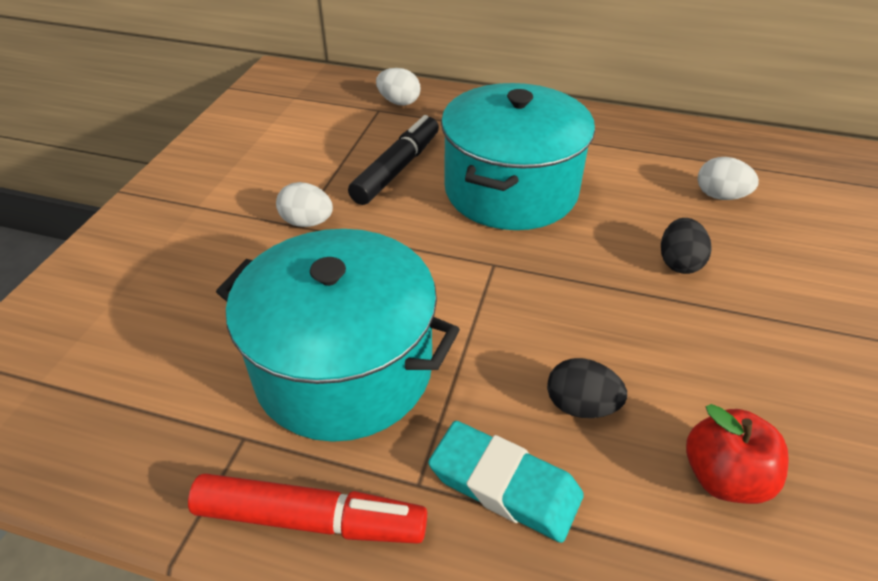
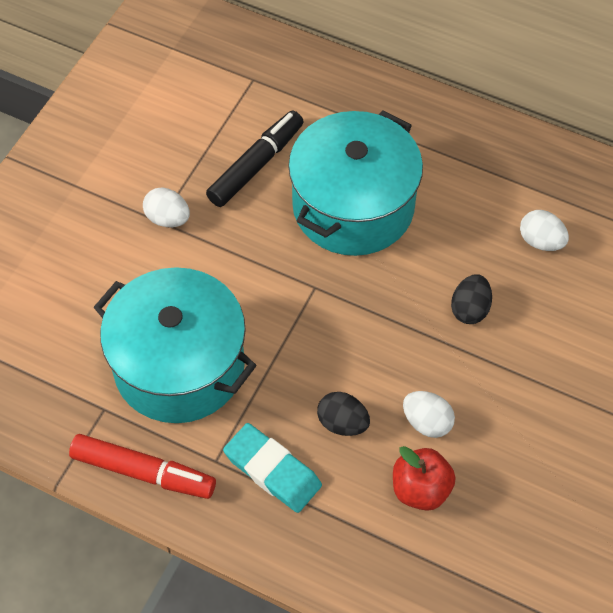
camera: 10 degrees right, 15 degrees up
white egg [376,68,420,106] -> white egg moved to [403,391,455,438]

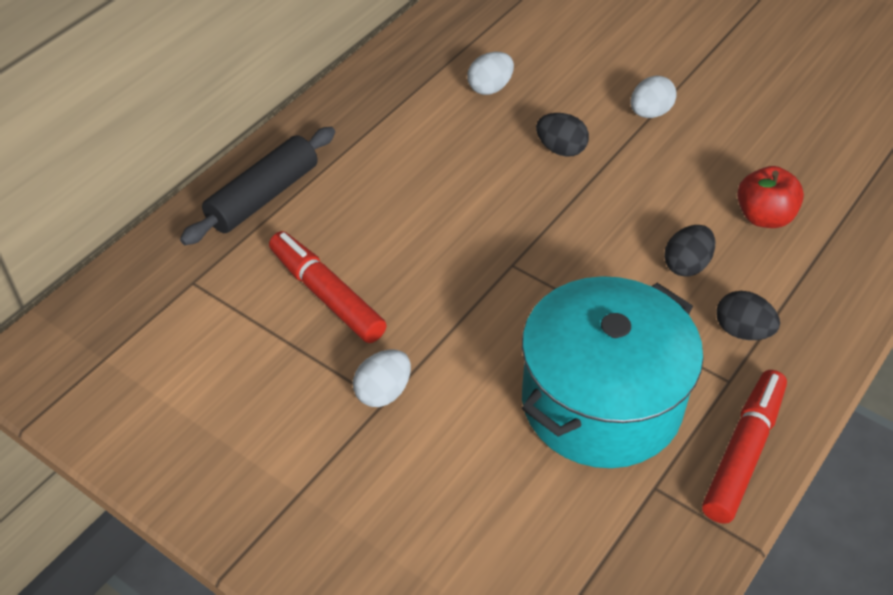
camera: 80 degrees left, 10 degrees down
black marker [206,111,304,207] -> red marker [269,231,387,343]
turquoise eraser [223,423,322,513] -> black egg [716,291,780,340]
turquoise pot [288,110,423,256] -> none
white egg [403,391,455,438] -> white egg moved to [630,76,677,118]
none -> black rolling pin [180,127,335,245]

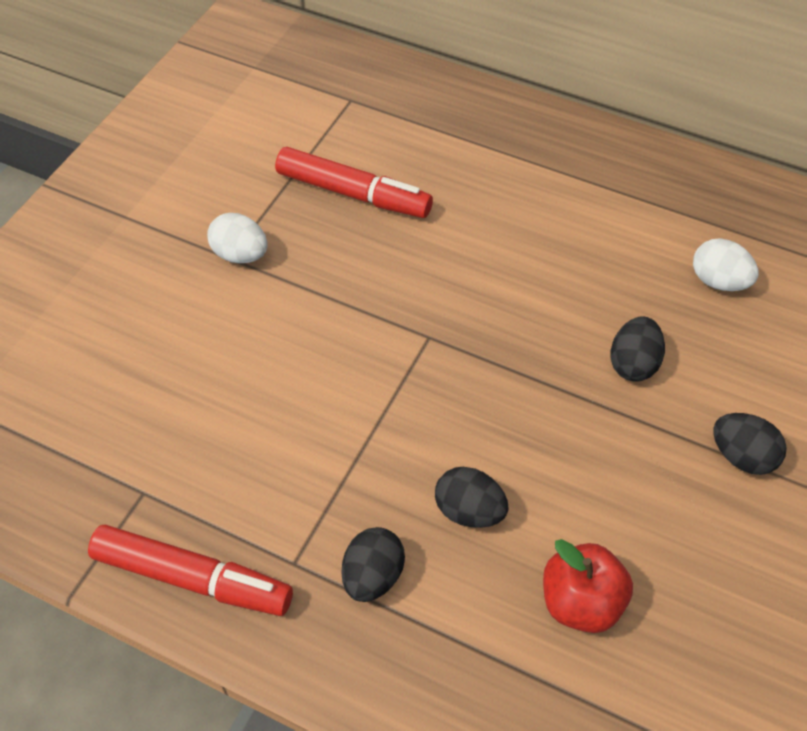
camera: 80 degrees right, 5 degrees up
black rolling pin [180,127,335,245] -> none
red marker [269,231,387,343] -> red marker turned 75 degrees clockwise [275,147,433,218]
turquoise pot [522,276,703,468] -> none
white egg [630,76,677,118] -> black egg [713,413,787,475]

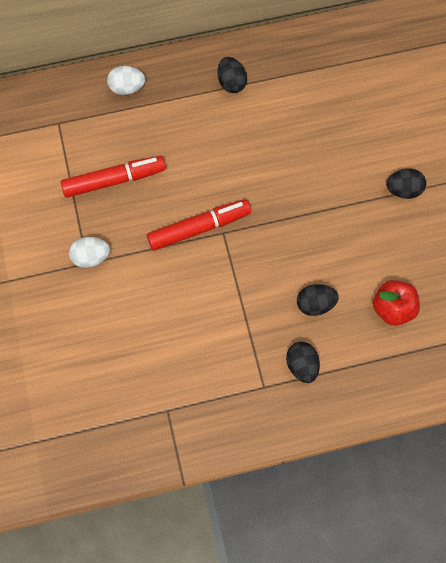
camera: 40 degrees left, 15 degrees up
red marker [88,525,293,616] -> red marker moved to [147,199,251,251]
black egg [610,316,665,382] -> black egg moved to [218,57,247,93]
white egg [693,239,759,291] -> white egg moved to [107,66,145,95]

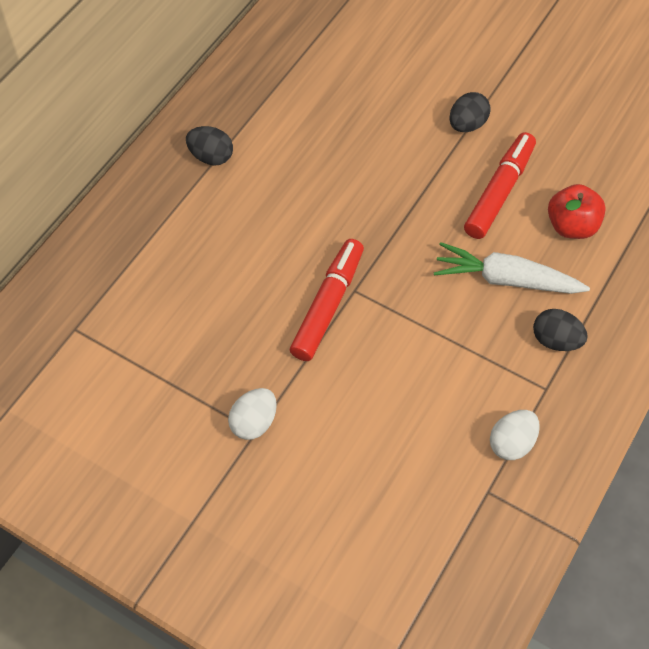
camera: 45 degrees left, 10 degrees down
red marker [61,156,166,198] -> red marker moved to [464,132,536,239]
white egg [107,66,145,95] -> white egg moved to [490,410,540,460]
black egg [297,284,339,316] -> white carrot [434,242,590,294]

